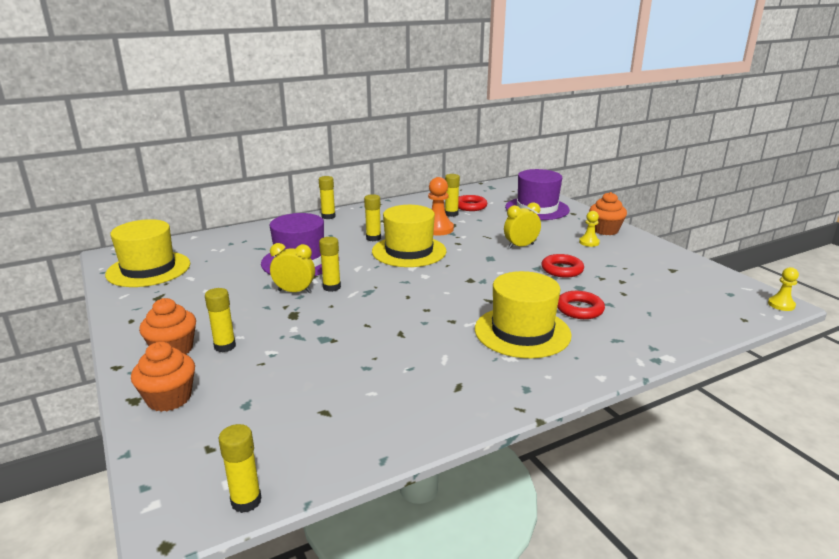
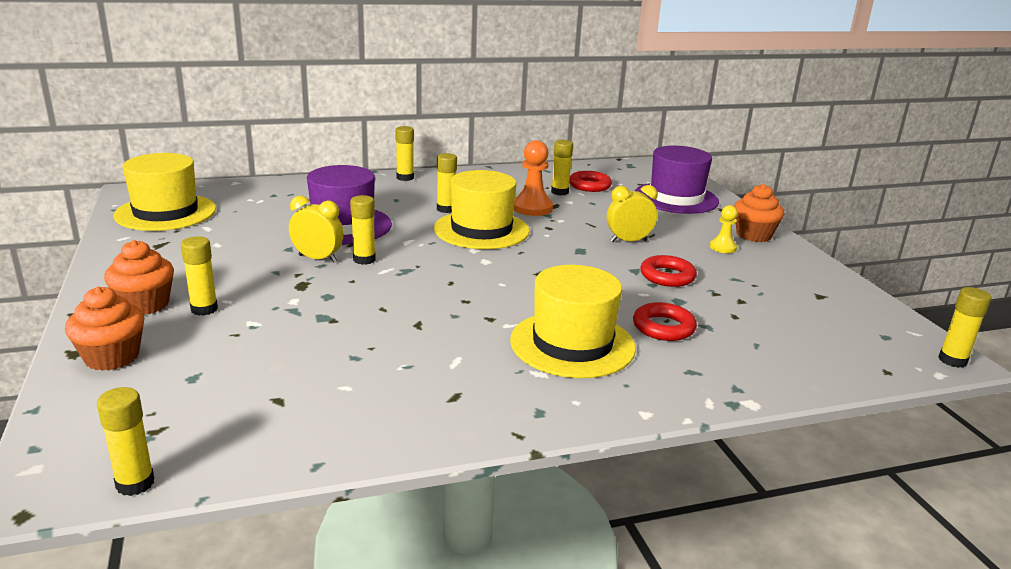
camera: 10 degrees right, 0 degrees up
yellow pawn [768,267,799,311] -> yellow glue stick [938,287,991,368]

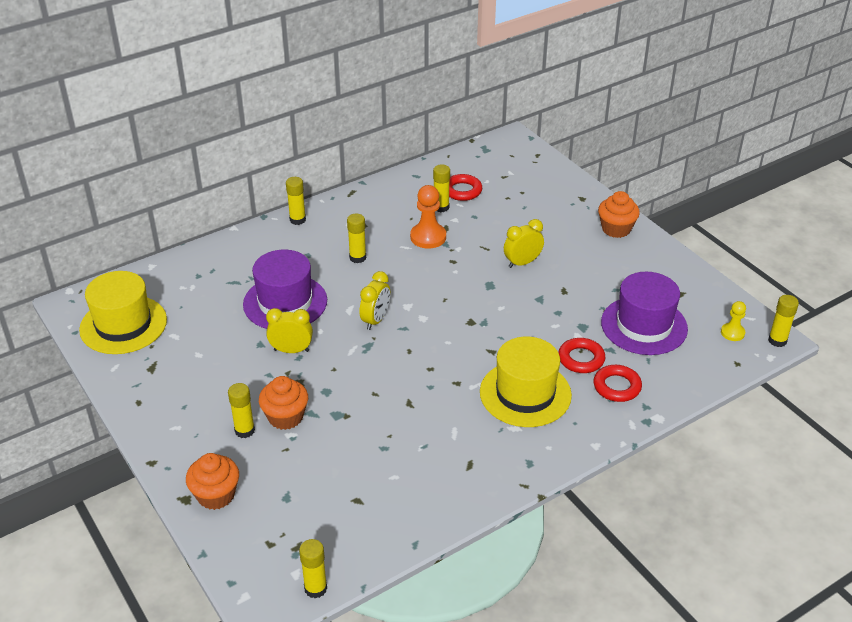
camera: 15 degrees left, 15 degrees up
orange cupcake [104,240,174,315] -> orange cupcake moved to [259,376,308,430]
yellow glue stick [350,195,376,265] -> none
yellow hat [434,170,529,249] -> none
purple hat [635,146,719,214] -> purple hat moved to [601,272,688,355]
red ring [640,255,697,287] -> red ring moved to [594,365,642,402]
yellow pawn [710,205,738,253] -> yellow pawn moved to [721,301,746,341]
none -> yellow clock [359,271,390,330]

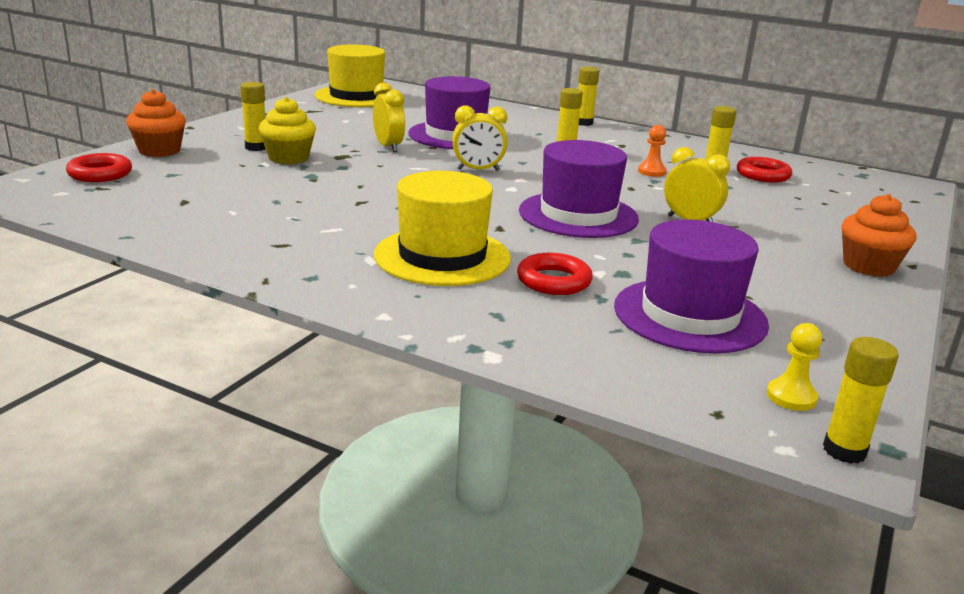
camera: 60 degrees right, 15 degrees down
orange cupcake [259,376,308,430] -> yellow cupcake [259,97,316,164]
yellow glue stick [299,539,327,598] -> none
orange pawn [410,185,446,249] -> orange pawn [638,125,667,177], size x0.59
red ring [594,365,642,402] -> red ring moved to [66,153,132,182]
none -> purple hat [519,140,639,238]

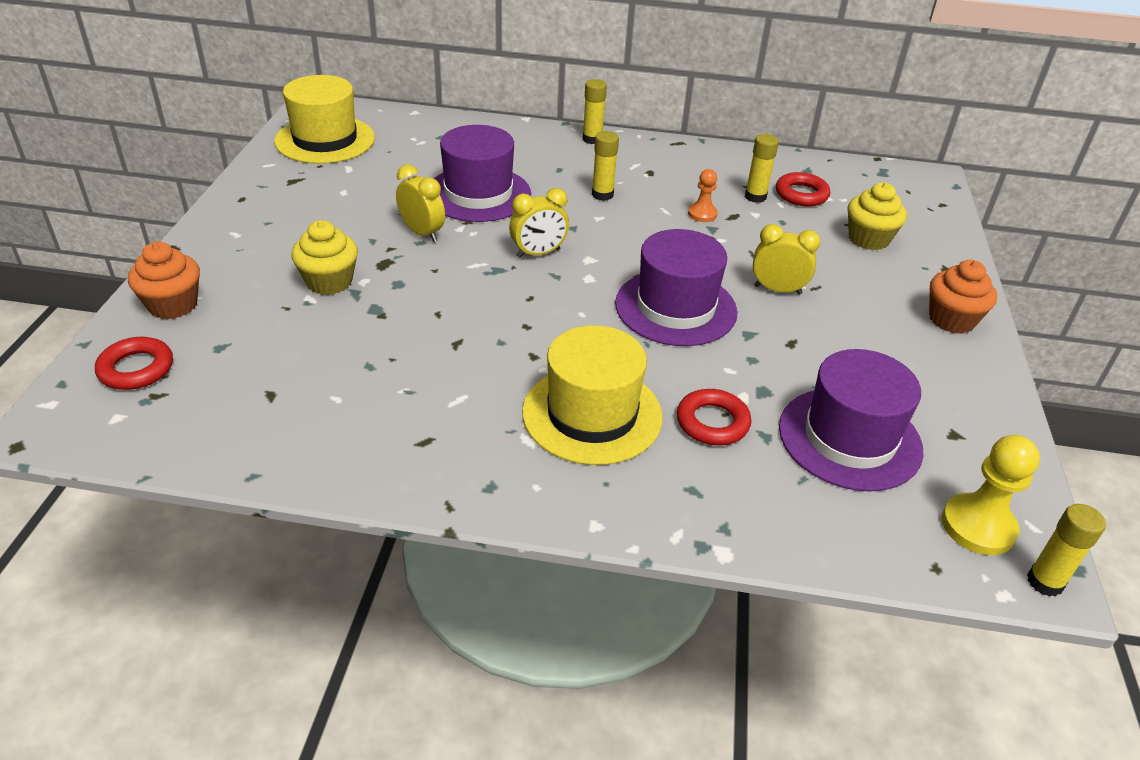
camera: 20 degrees left, 15 degrees up
yellow glue stick [240,82,265,151] -> none
yellow pawn [766,323,822,411] -> yellow pawn [942,435,1040,555], size x1.69
none -> yellow cupcake [847,182,907,250]

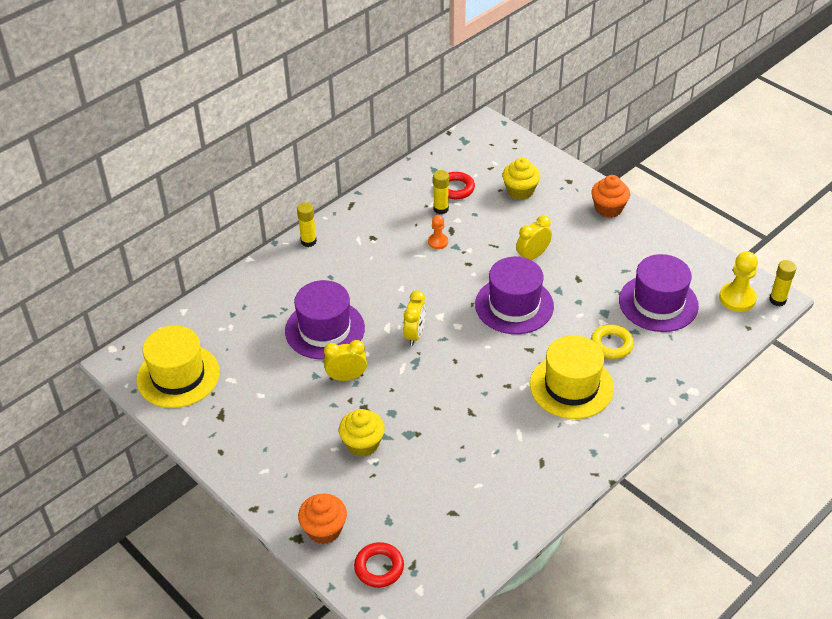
camera: 50 degrees left, 5 degrees up
yellow glue stick [592,131,619,201] -> none
red ring [677,389,751,445] -> yellow ring [591,325,634,359]

